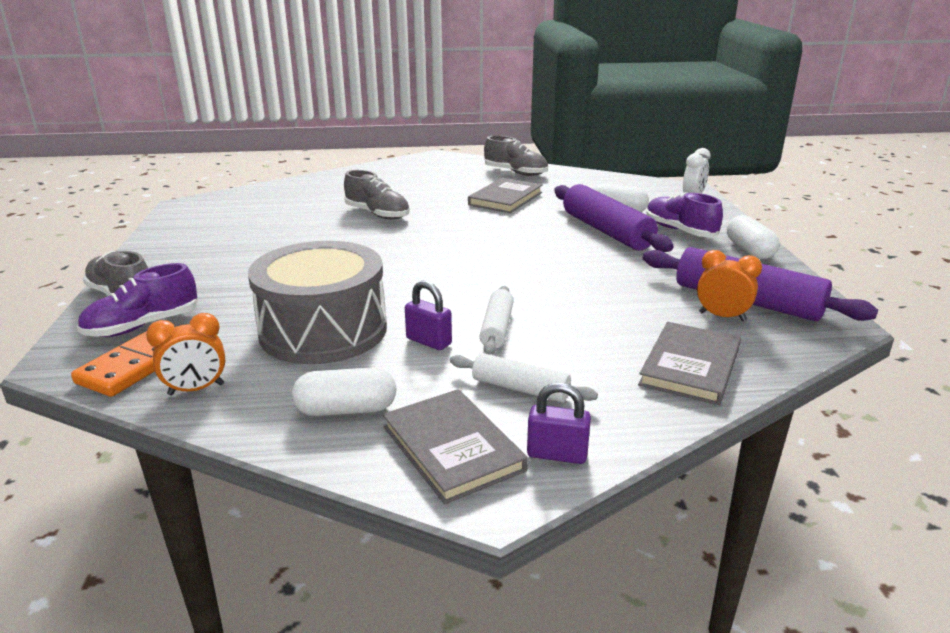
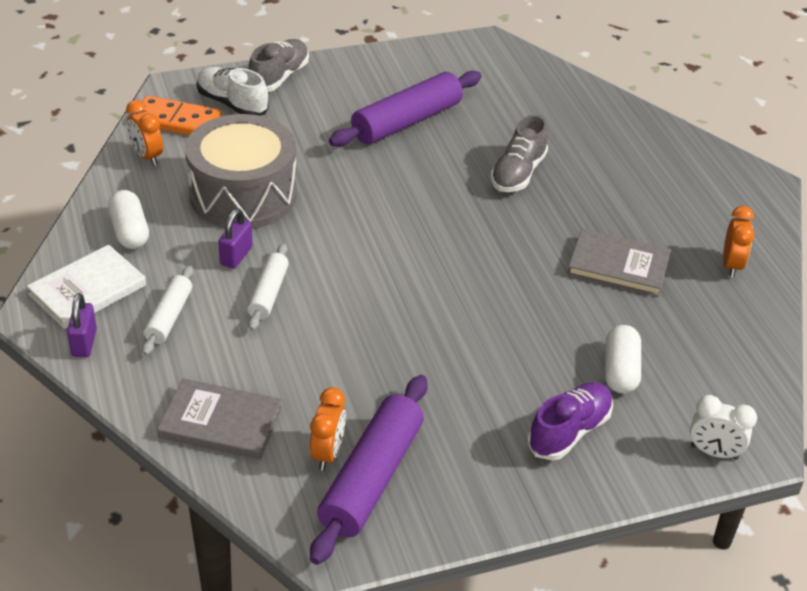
camera: 75 degrees right, 15 degrees up
purple shoe [77,263,198,337] -> white shoe [197,67,269,116]
grey book [383,389,528,504] -> white book [27,245,146,329]
white rolling pin [480,286,514,355] -> white rolling pin turned 75 degrees counterclockwise [247,244,289,331]
grey shoe [484,136,548,176] -> orange clock [723,206,754,278]
purple rolling pin [554,184,674,252] -> purple rolling pin moved to [329,71,482,147]
white capsule [727,215,780,259] -> none

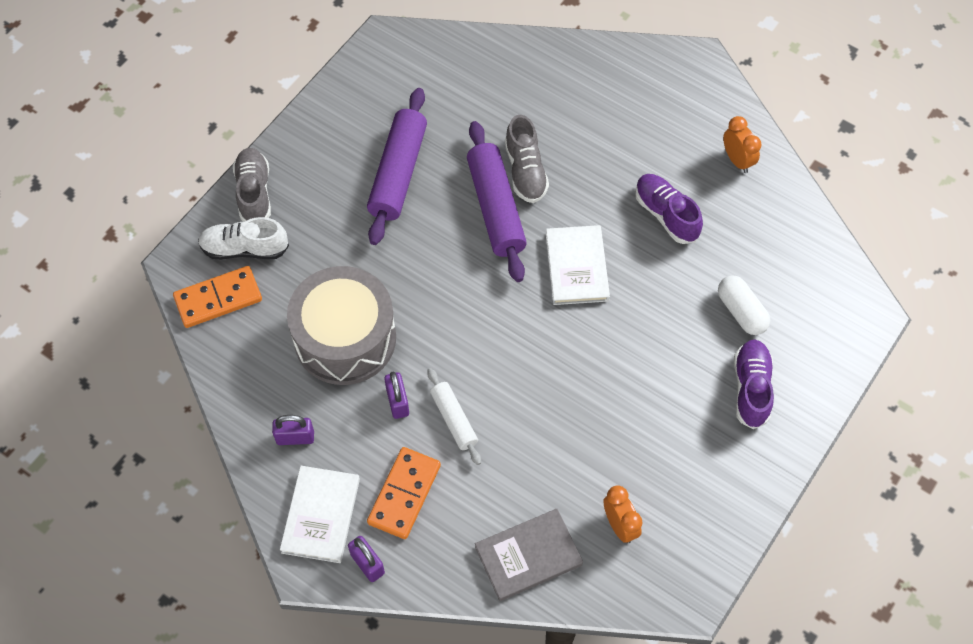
camera: 35 degrees left, 20 degrees up
white capsule [108,190,149,249] -> purple padlock [272,415,314,445]
orange clock [126,100,163,166] -> none
white rolling pin [142,266,193,355] -> orange domino [367,447,441,539]
purple rolling pin [310,375,428,565] -> purple rolling pin moved to [467,121,527,282]
grey book [567,228,671,297] -> purple shoe [635,174,703,244]
white clock [690,395,757,460] -> none
none -> white book [546,225,610,305]

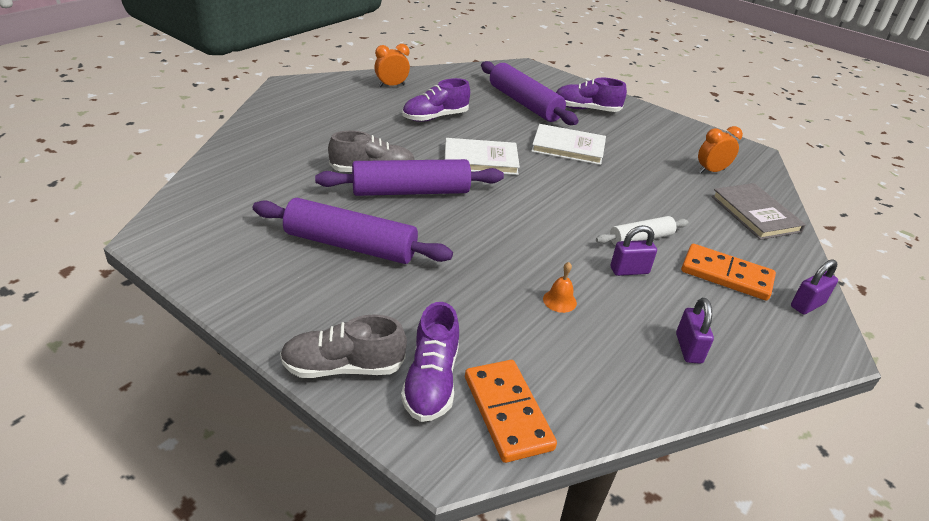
camera: 90 degrees left, 25 degrees down
white shoe [198,217,289,260] -> purple shoe [401,302,459,422]
white book [280,466,360,563] -> white book moved to [531,124,606,165]
grey drum [287,266,396,385] -> orange bell [543,262,577,313]
white capsule [718,275,770,335] -> purple rolling pin [481,61,579,125]

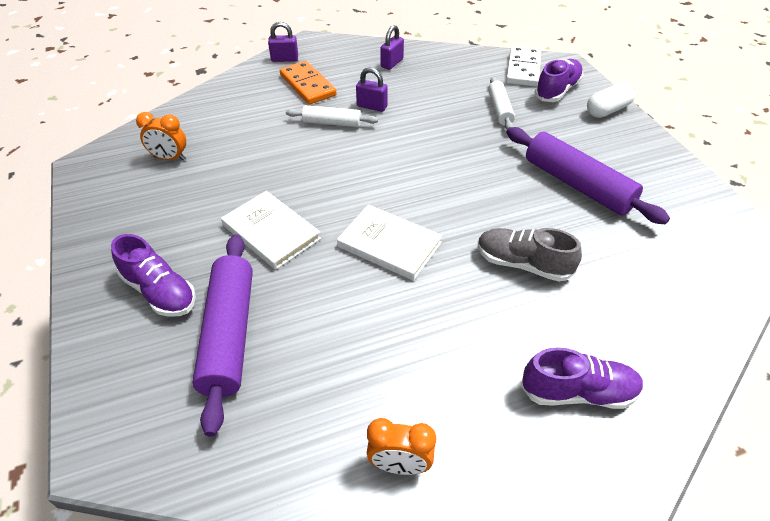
camera: 145 degrees left, 10 degrees up
grey shoe [280,314,407,378] -> white capsule [587,82,636,118]
purple rolling pin [315,159,504,196] -> none
purple shoe [402,78,470,122] -> purple shoe moved to [521,347,644,409]
orange domino [465,360,557,463] -> white domino [506,46,541,87]
orange bell [543,262,577,313] -> none
grey book [711,183,806,240] -> none
none -> white rolling pin [488,77,515,130]

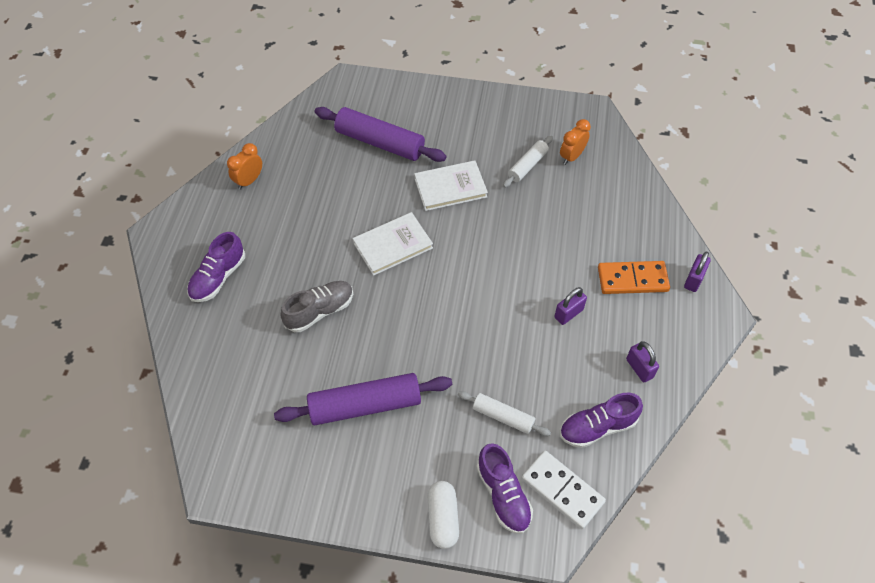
camera: 120 degrees right, 10 degrees up
purple shoe [111,234,196,317] -> purple shoe moved to [560,393,643,448]
white rolling pin [286,105,378,127] -> white rolling pin moved to [503,135,553,188]

